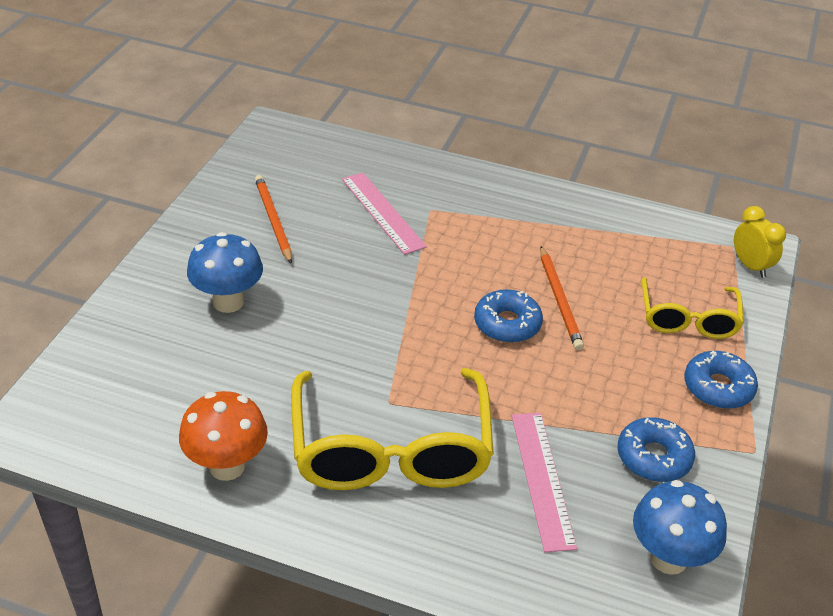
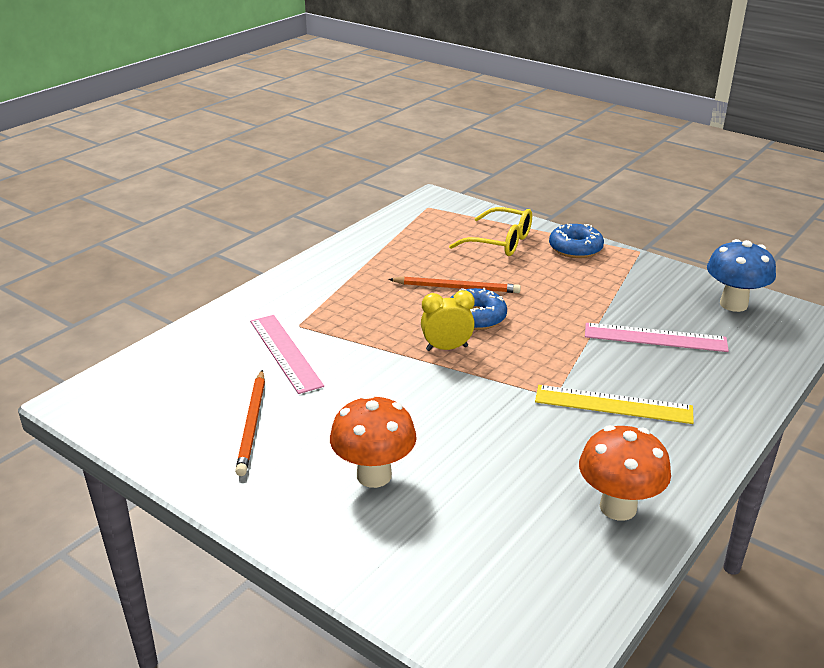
camera: 70 degrees left, 10 degrees down
blue mushroom [187,232,263,313] -> orange mushroom [330,394,417,488]
orange pencil [255,175,292,264] -> orange pencil turned 90 degrees counterclockwise [235,370,265,476]
yellow glasses [291,368,494,490] -> yellow ruler [535,385,694,424]
pink ruler [342,172,427,255] -> pink ruler turned 75 degrees clockwise [250,315,324,394]
blue donut [617,417,695,482] -> none
yellow clock [734,206,786,278] -> yellow clock moved to [421,290,475,351]

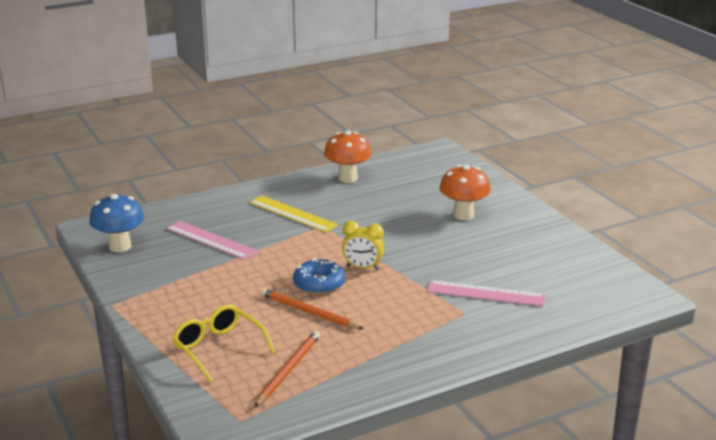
camera: 155 degrees left, 5 degrees down
orange pencil [235,370,265,476] -> orange pencil moved to [254,331,320,407]
pink ruler [250,315,324,394] -> pink ruler turned 75 degrees counterclockwise [427,280,545,306]
blue donut [549,224,604,258] -> none

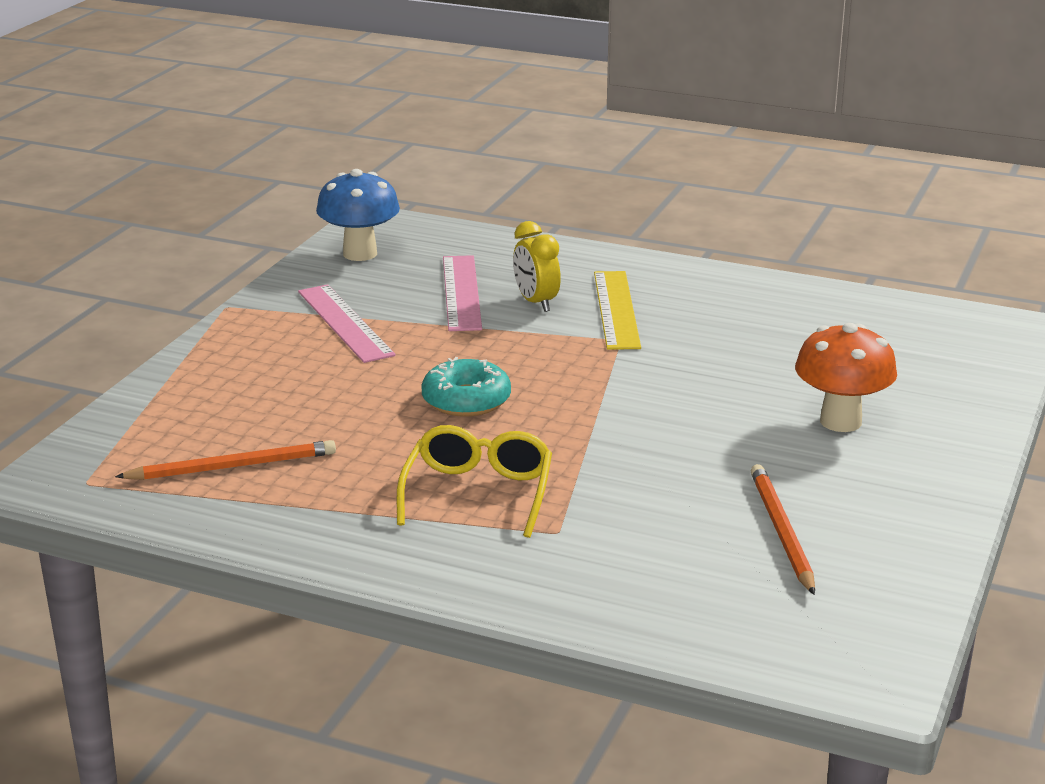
camera: 50 degrees right, 0 degrees up
yellow glasses [172,304,276,383] -> yellow glasses moved to [397,425,552,538]
orange pencil [261,288,364,329] -> orange pencil moved to [751,464,815,595]
blue donut [293,259,345,295] -> turquoise donut [421,357,511,417]
orange mushroom [324,130,372,183] -> none
yellow clock [342,221,384,270] -> yellow clock moved to [513,221,561,312]
pink ruler [427,280,545,306] -> pink ruler moved to [298,284,396,363]

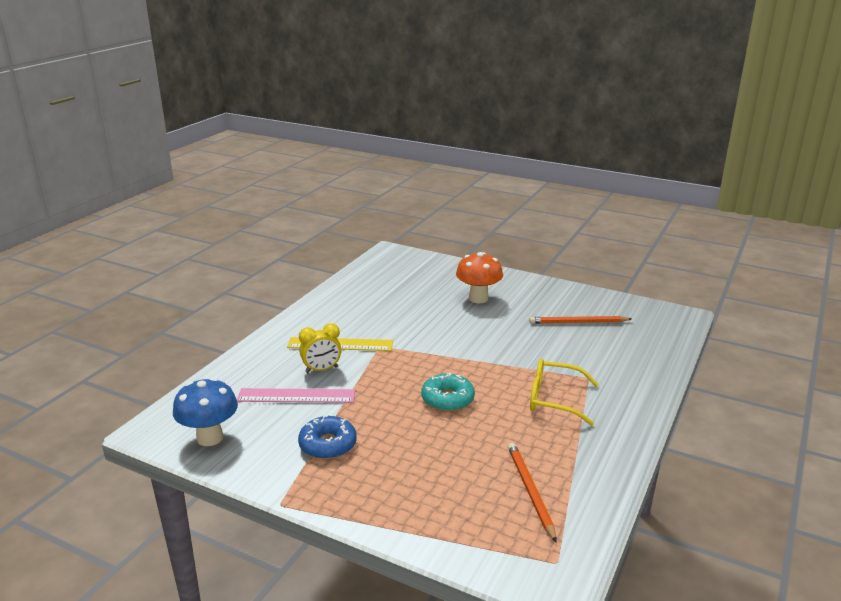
camera: 85 degrees left, 0 degrees up
pink ruler [298,284,396,363] -> blue donut [298,414,357,459]

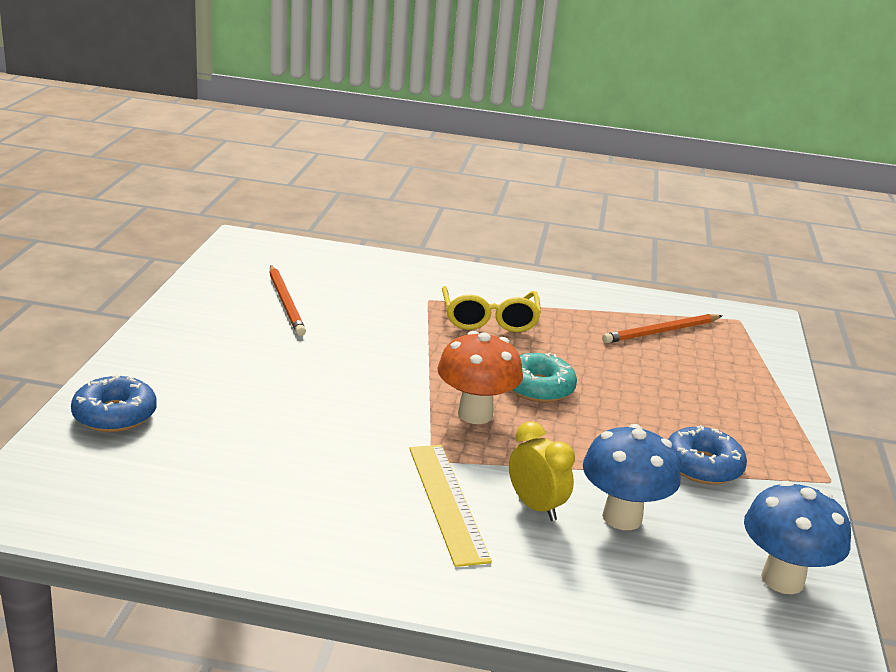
camera: 110 degrees left, 0 degrees up
pink ruler [237,388,355,403] -> blue mushroom [583,424,681,530]
orange mushroom [456,252,503,303] -> orange mushroom moved to [437,331,523,424]
none -> blue donut [71,374,157,432]

